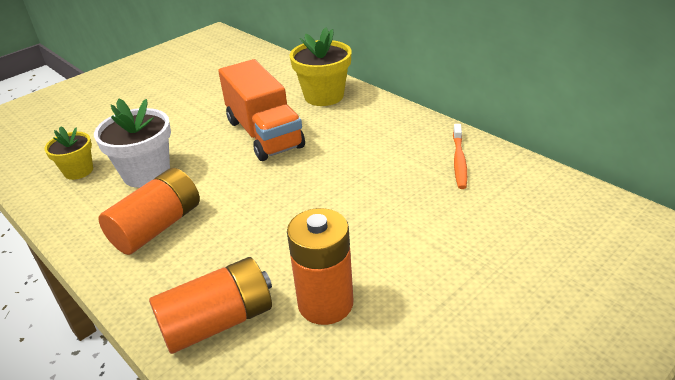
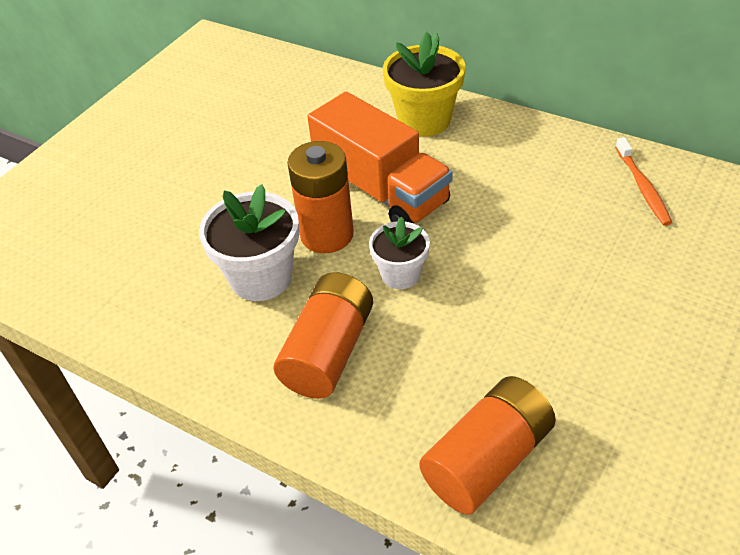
camera: 15 degrees left, 10 degrees up
yellow flower pot [44,126,93,180] -> none
orange battery [287,208,354,325] -> orange battery moved to [287,141,354,253]
none -> white flower pot [369,216,430,289]

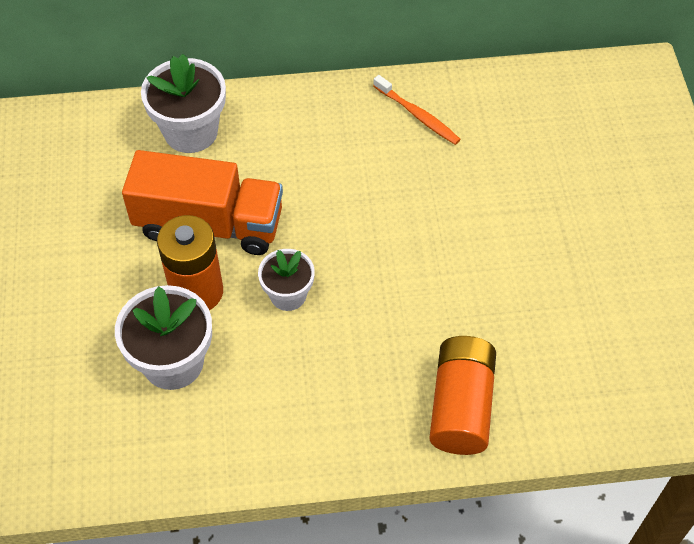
camera: 40 degrees left, 10 degrees up
orange battery [273,272,373,399] -> none
yellow flower pot [383,32,466,136] -> white flower pot [141,54,226,153]

